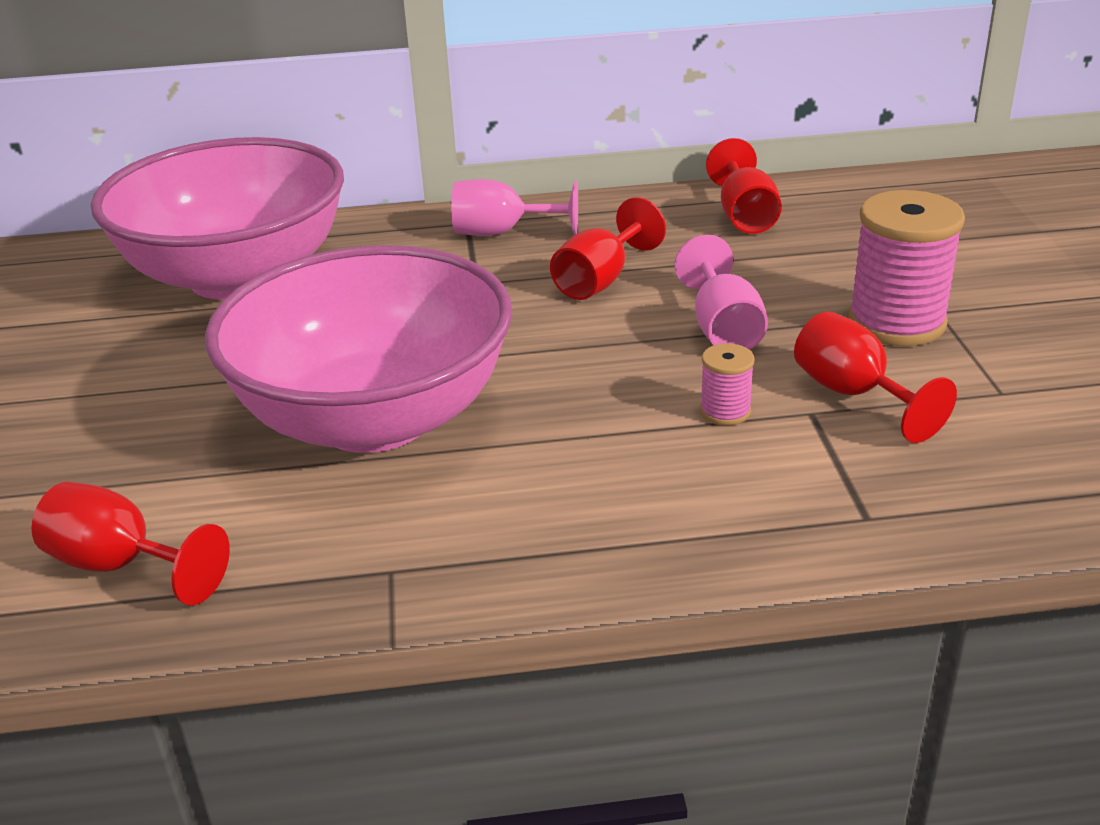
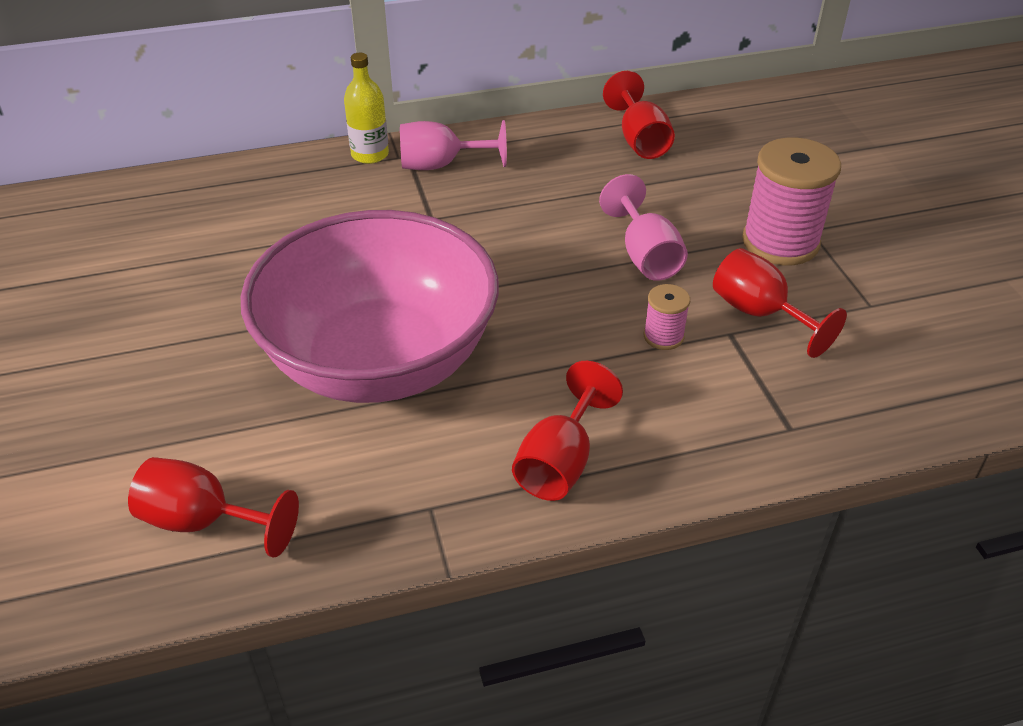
camera: 10 degrees left, 10 degrees up
pink bowl [91,137,344,300] -> none
red goblet [550,197,666,300] -> red goblet moved to [512,361,623,501]
none -> yellow bottle [344,53,389,164]

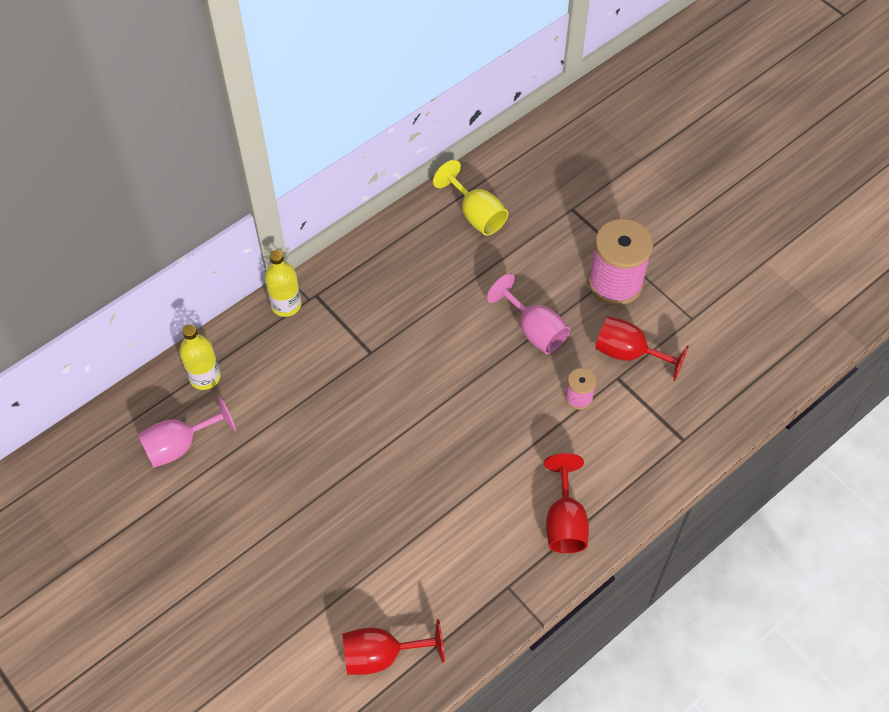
camera: 25 degrees left, 15 degrees up
pink bowl [241,210,499,403] -> none
pink goblet [400,120,507,170] -> pink goblet moved to [138,396,236,468]
red goblet [603,71,675,159] -> yellow goblet [433,160,508,235]
none -> yellow bottle [179,325,221,390]

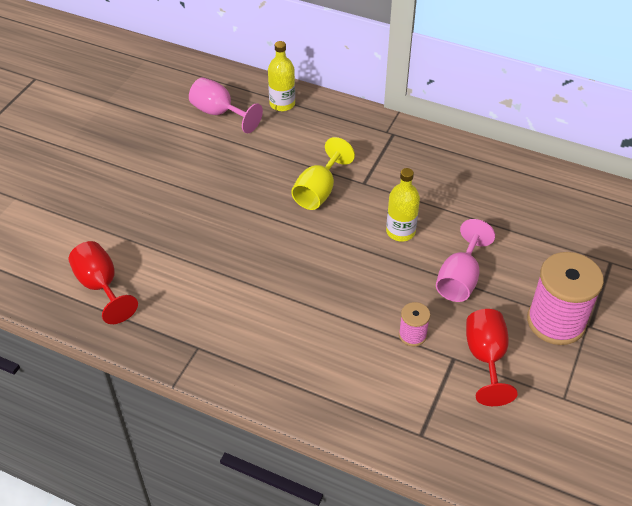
camera: 65 degrees right, 10 degrees down
yellow bottle [265,250,301,317] -> yellow bottle moved to [386,168,420,242]
yellow goblet [433,160,508,235] -> yellow goblet moved to [291,137,355,210]
red goblet [544,453,589,553] -> none

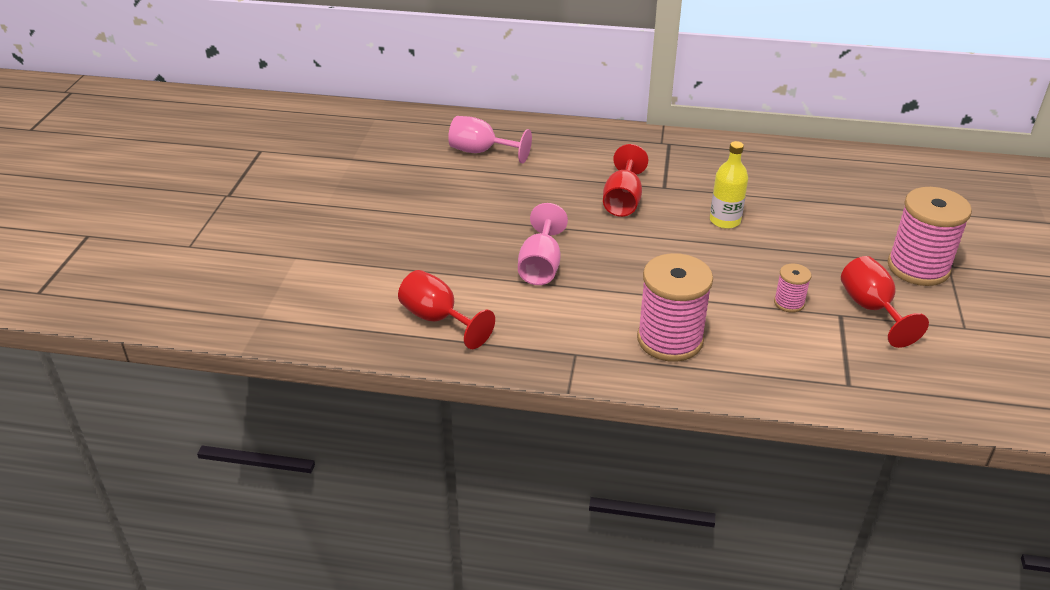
camera: 15 degrees left, 10 degrees down
yellow bottle [268,41,295,111] -> none
yellow goblet [291,137,355,210] -> red goblet [603,144,648,217]
pink goblet [436,219,495,302] -> pink goblet moved to [518,203,568,285]
none -> pink spool [637,253,713,362]

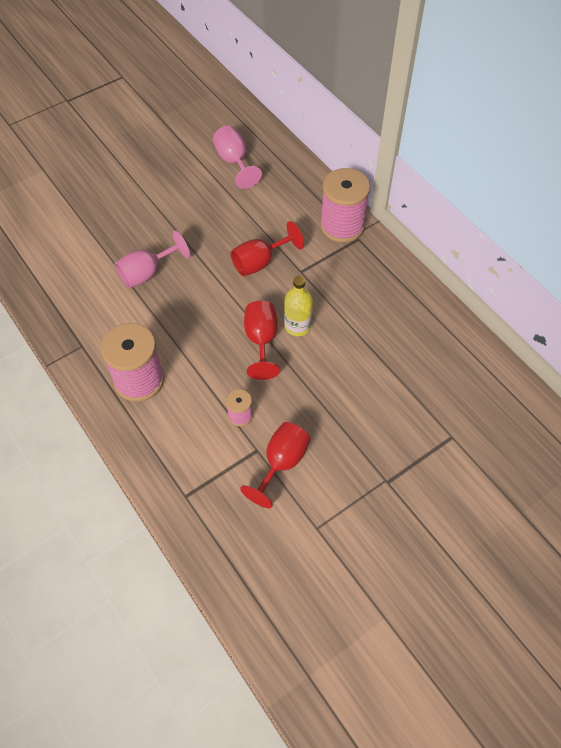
camera: 45 degrees right, 20 degrees up
red goblet [398,270,495,349] -> red goblet moved to [244,301,280,380]
pink spool [887,187,972,286] -> pink spool moved to [320,168,370,243]

